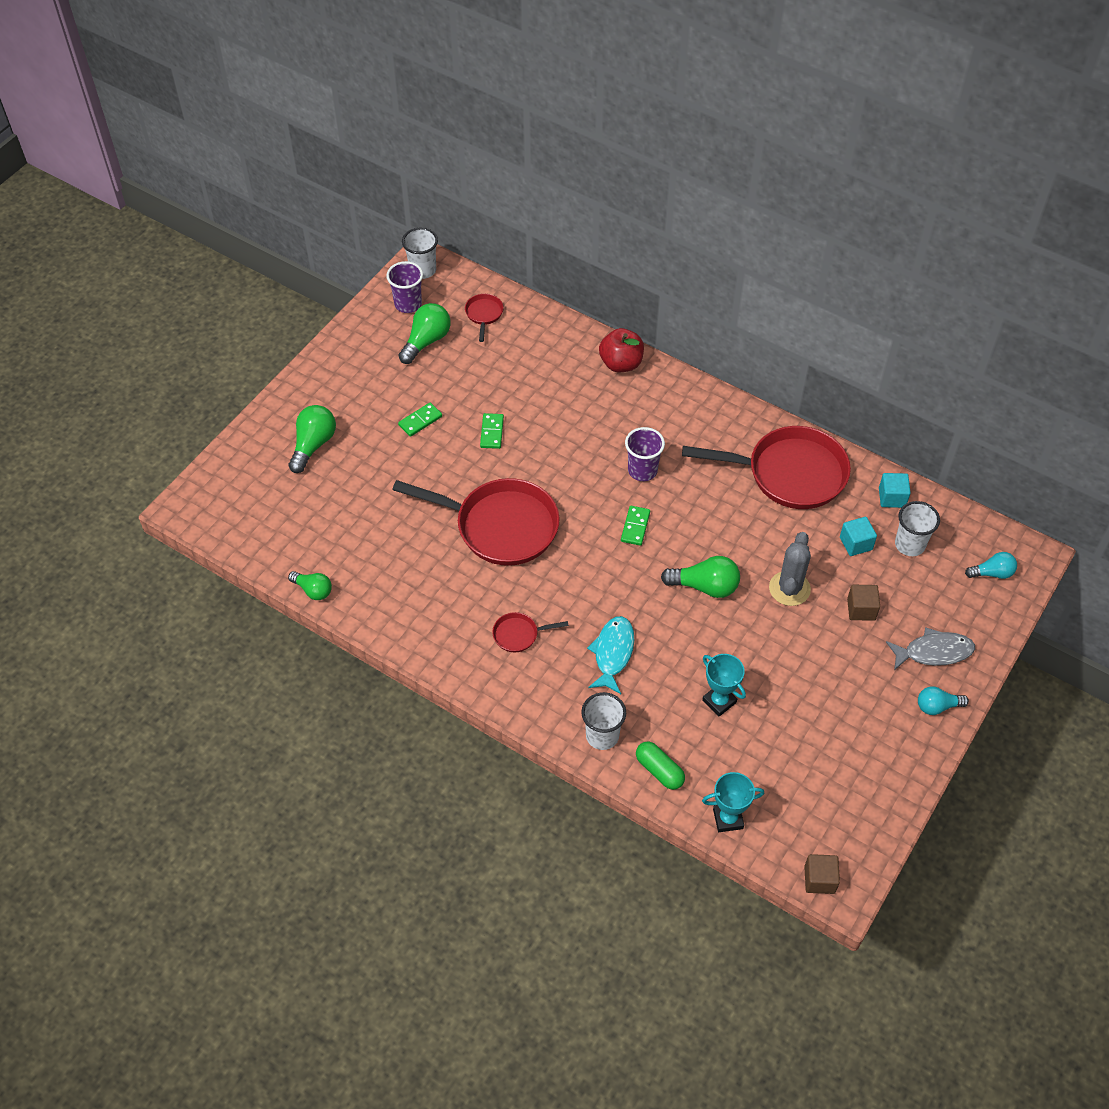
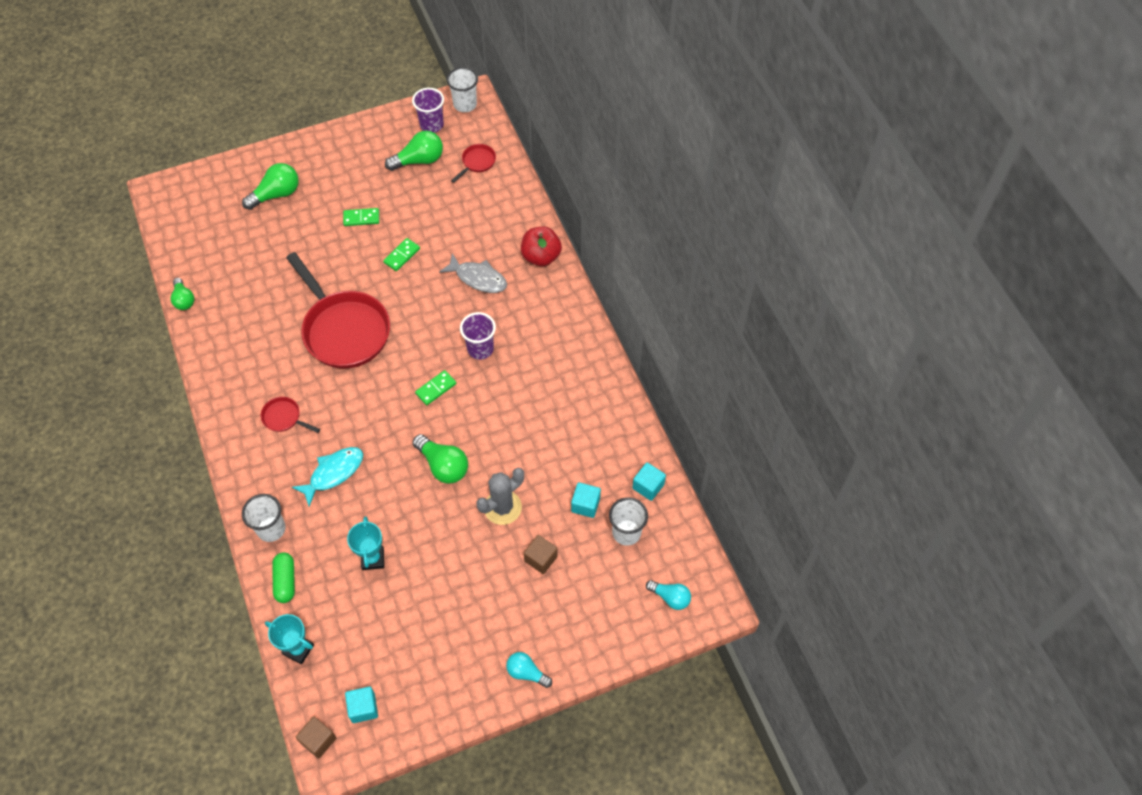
camera: 35 degrees right, 5 degrees up
red pan [682,426,851,509] -> none
grey fish [886,627,975,670] -> grey fish moved to [439,253,507,293]
none -> turquoise cube [345,687,378,723]

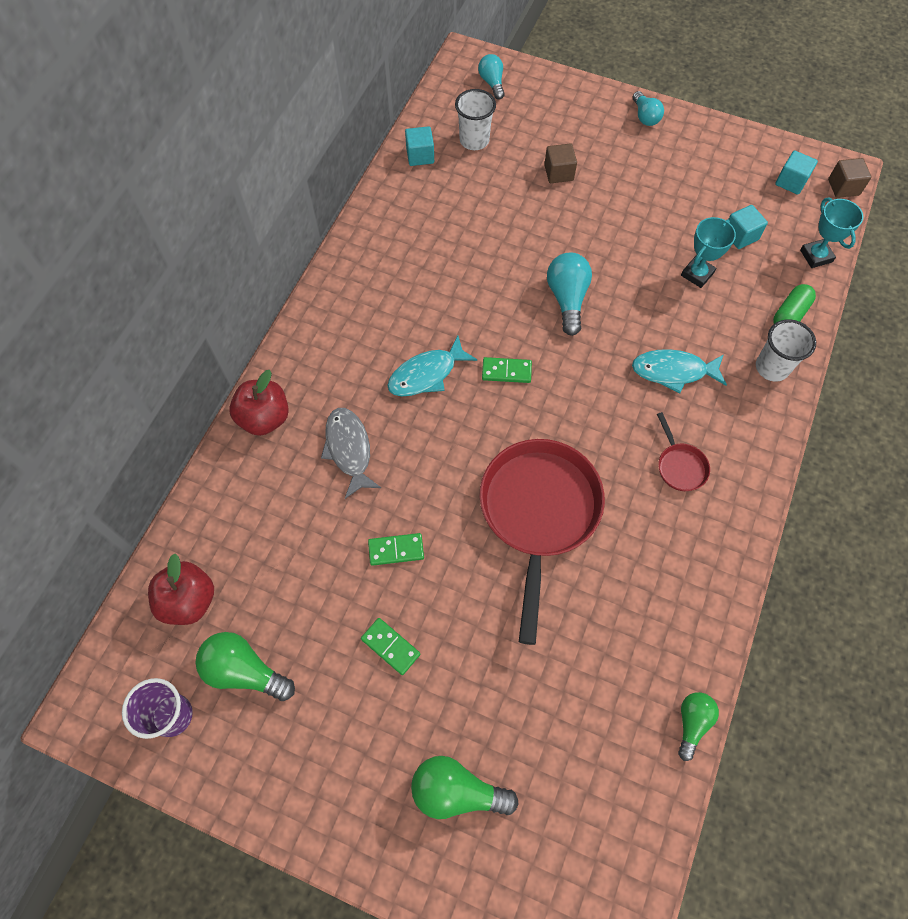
camera: 135 degrees left, 5 degrees up
green light bulb [413,434,468,484] -> turquoise light bulb [547,253,592,336]
white cup [447,67,478,112] -> none
red pan [451,144,496,183] -> red apple [148,553,214,625]
purple cup [460,312,496,360] -> turquoise fish [387,336,477,396]
grey cactus [477,468,524,525] -> none
turquoise cube [571,482,601,518] -> turquoise cube moved to [728,205,768,249]

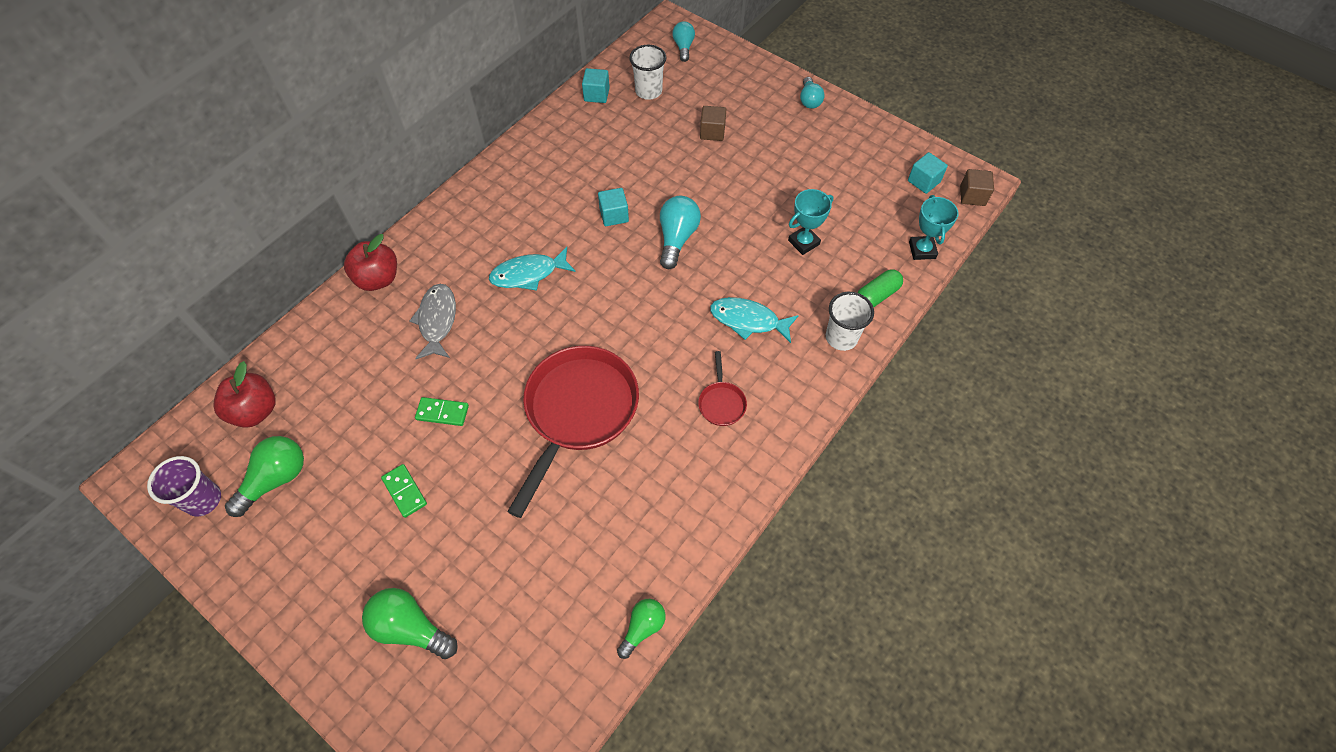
camera: 15 degrees right, 5 degrees down
green light bulb [195,632,295,701] -> green light bulb turned 90 degrees clockwise [225,436,304,517]
green domino [482,357,532,383] -> none
turquoise cube [728,205,768,249] -> turquoise cube moved to [598,188,629,226]

